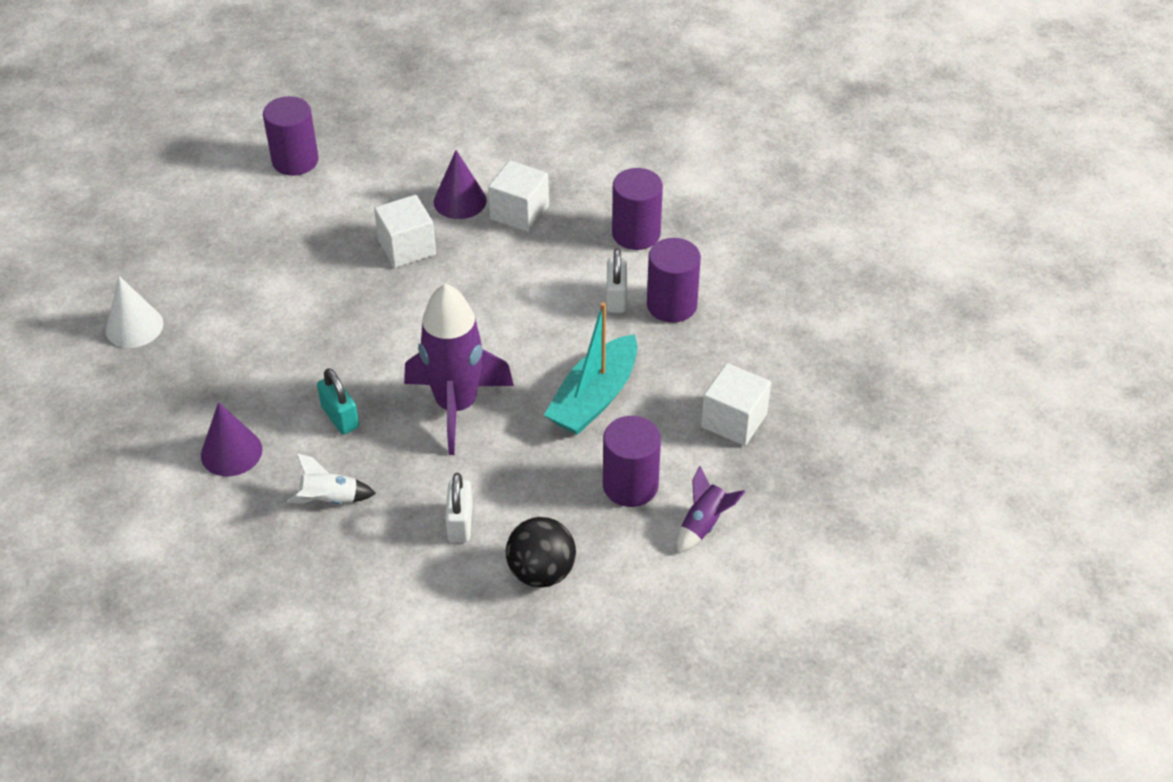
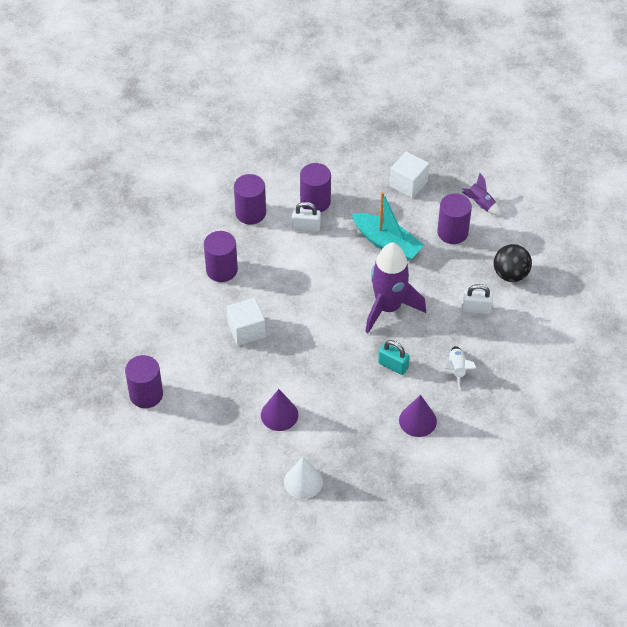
camera: 85 degrees left, 5 degrees up
turquoise padlock [317,368,359,435] -> turquoise padlock turned 60 degrees clockwise [378,340,410,375]
purple cone [434,150,487,219] -> purple cone moved to [261,389,298,431]
white cube [488,160,549,232] -> purple cylinder [204,231,238,282]

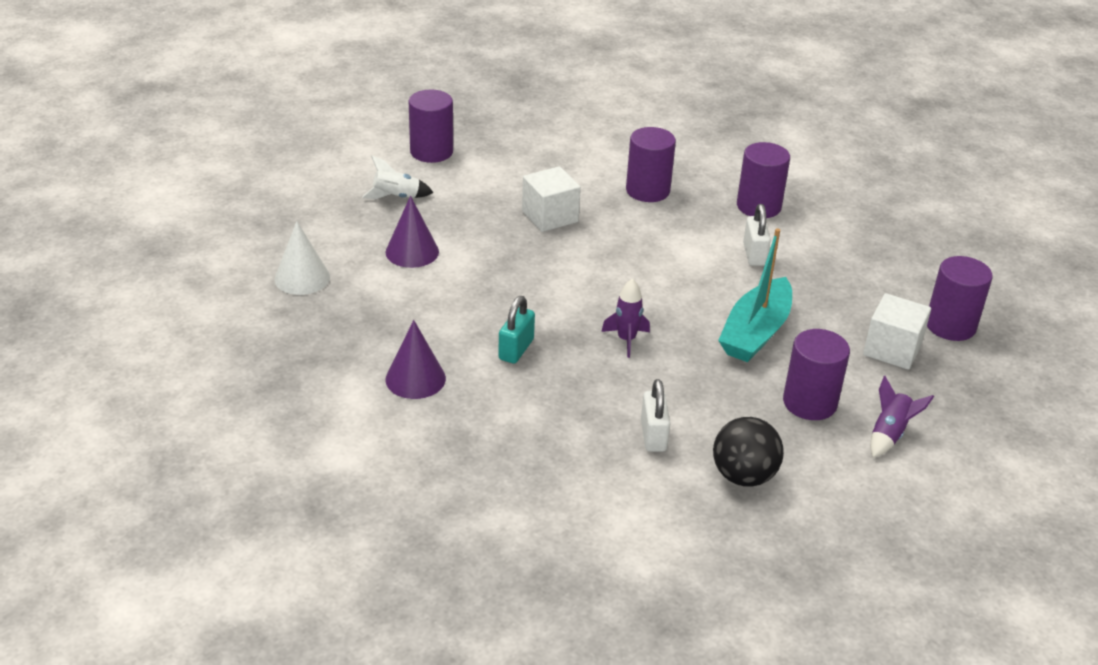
camera: 80 degrees right, 15 degrees down
purple cylinder [300,163,331,212] -> purple cylinder moved to [927,256,993,341]
purple rocket [365,242,426,333] -> purple rocket [601,279,650,358], size x0.46
white rocket [445,346,476,390] -> white rocket moved to [362,156,434,199]

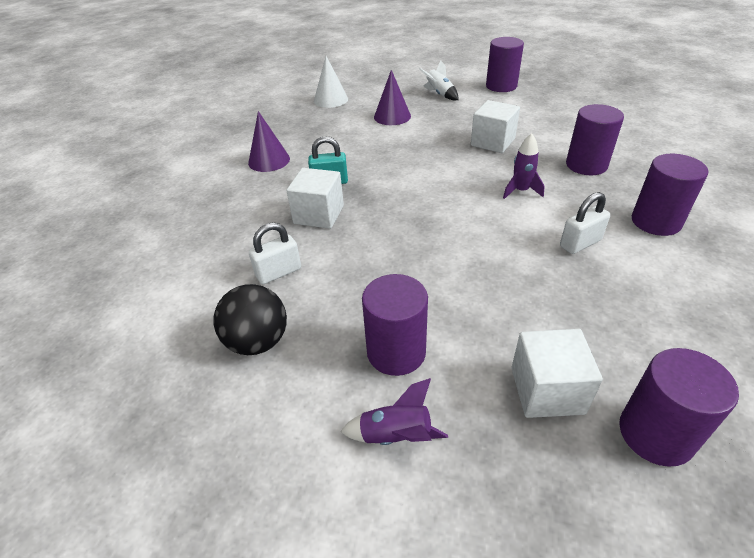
camera: 65 degrees right, 5 degrees up
purple rocket [601,279,650,358] -> purple rocket moved to [503,133,545,199]
turquoise boat [718,228,792,362] -> none
none -> white cube [286,168,344,229]

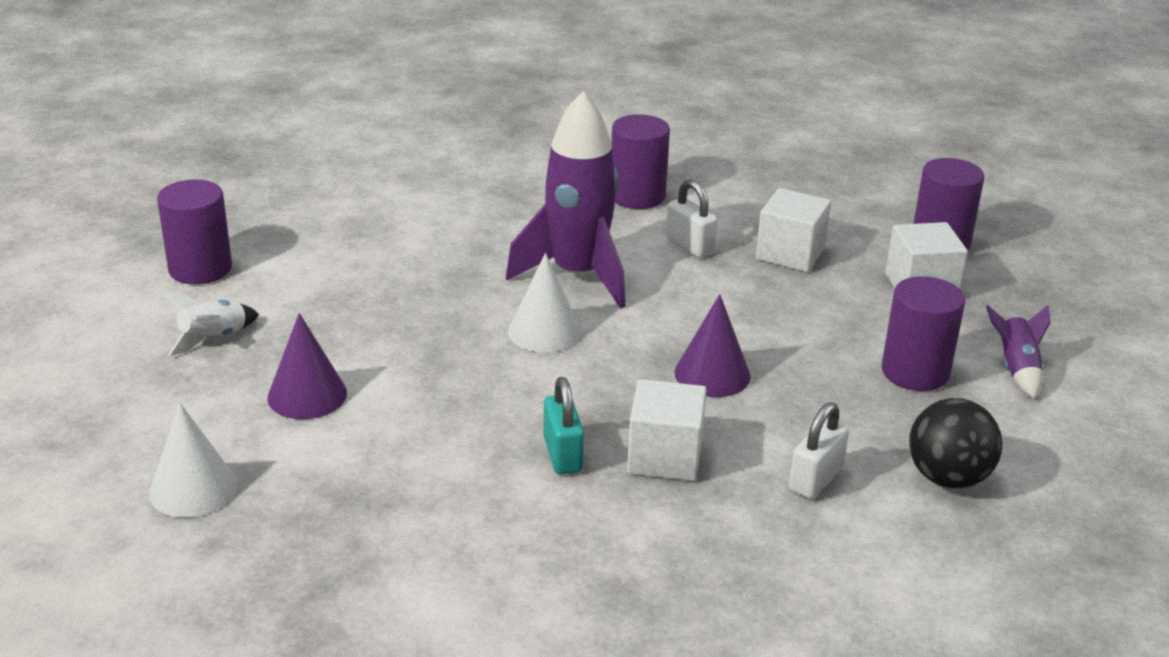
camera: 100 degrees left, 10 degrees down
purple cone [248,111,290,172] -> purple cone moved to [674,294,751,397]
white padlock [249,222,301,284] -> white padlock turned 75 degrees clockwise [789,402,849,499]
white cube [471,100,520,153] -> white cube moved to [756,188,831,272]
purple rocket [503,133,545,199] -> purple rocket [506,91,626,309], size x2.18
purple cylinder [566,104,624,175] -> none
none -> white cone [508,253,581,353]

